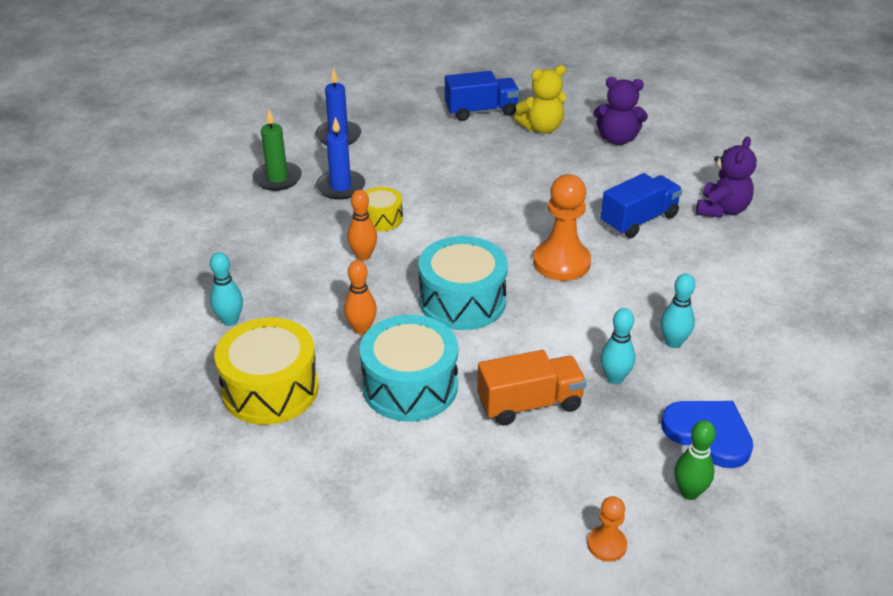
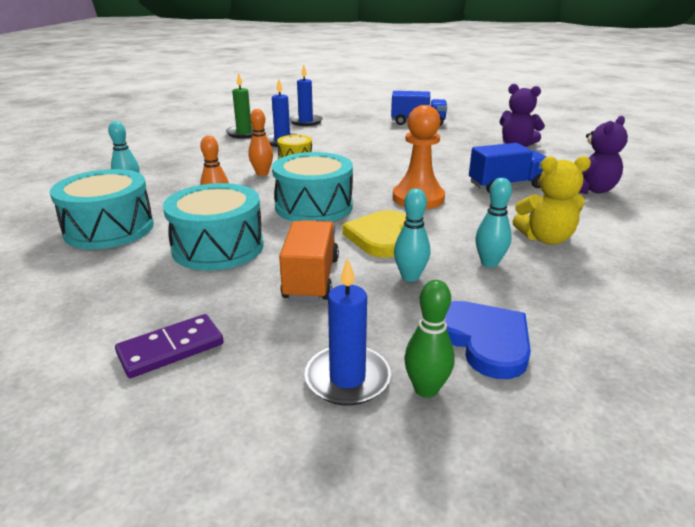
camera: 20 degrees right, 10 degrees down
yellow drum [214,317,319,425] -> turquoise drum [50,169,154,249]
orange truck [477,350,587,426] -> orange truck turned 90 degrees counterclockwise [279,220,339,302]
yellow teddy bear [514,65,566,134] -> yellow teddy bear moved to [513,156,591,245]
orange pawn [587,496,627,562] -> none
none -> purple domino [115,314,224,378]
none -> blue candle [304,258,391,406]
none -> yellow heart [342,210,406,258]

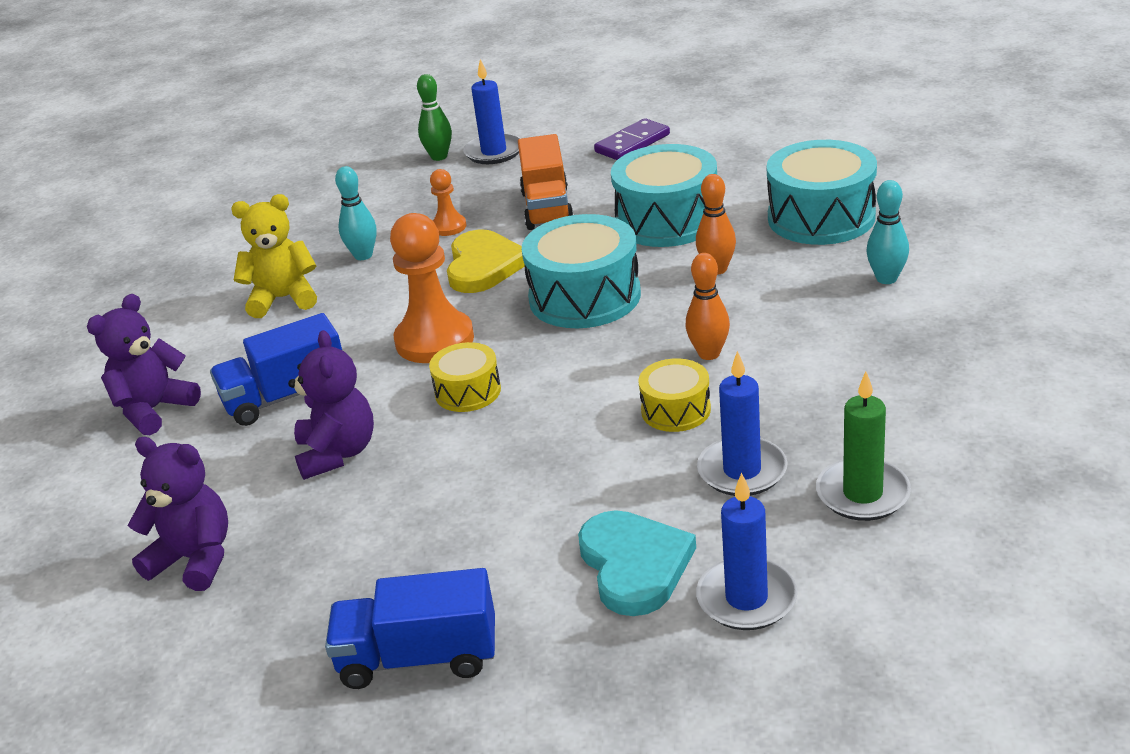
camera: 175 degrees right, 5 degrees up
turquoise bowling pin [394,188,430,282] -> orange pawn [430,169,466,236]
blue heart [445,301,531,379] -> none
none -> purple teddy bear [288,330,374,480]
none -> yellow drum [429,342,501,412]
none -> turquoise heart [578,510,696,616]

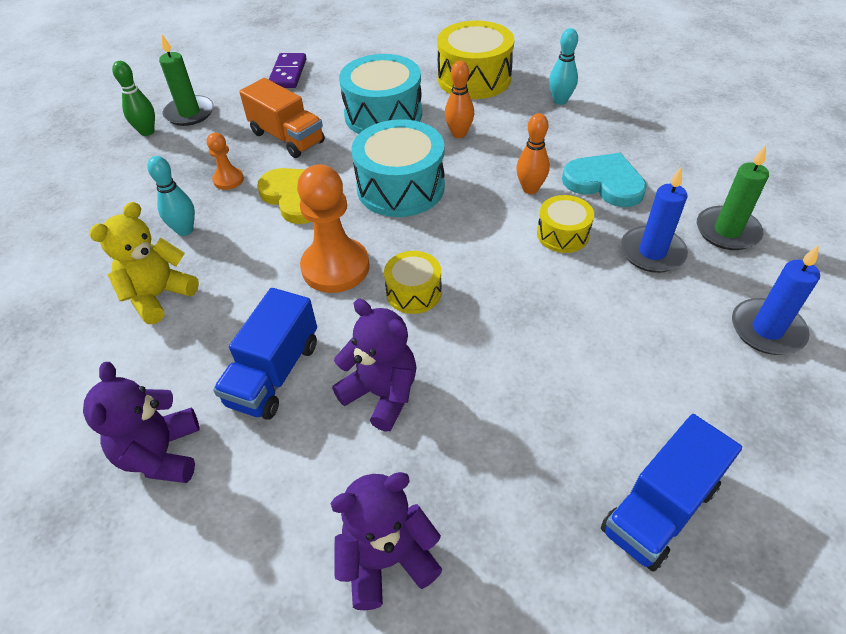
camera: 45 degrees left, 15 degrees up
blue candle [463,59,521,164] -> green candle [159,34,214,126]
turquoise heart [578,510,696,616] -> turquoise heart moved to [562,153,647,207]
turquoise drum [766,140,877,245] -> yellow drum [437,21,514,99]

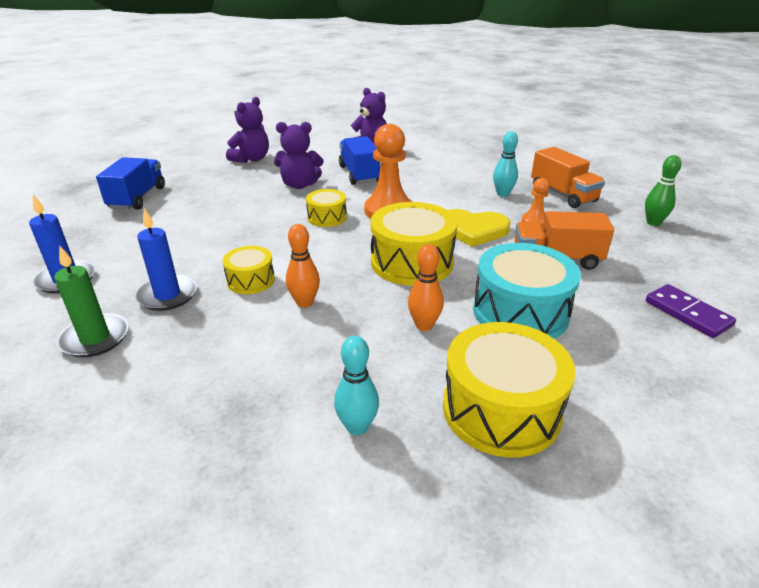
camera: 140 degrees right, 15 degrees down
yellow teddy bear [89,202,199,324] -> none
green candle [159,34,214,126] -> none
turquoise drum [351,119,445,217] -> yellow drum [370,202,457,286]
turquoise heart [562,153,647,207] -> none
none -> orange truck [531,147,605,208]

